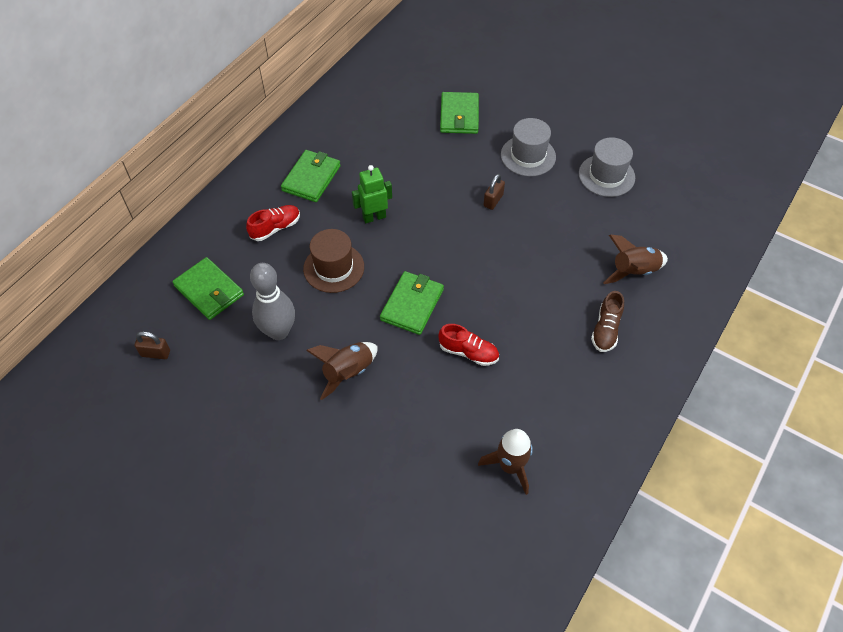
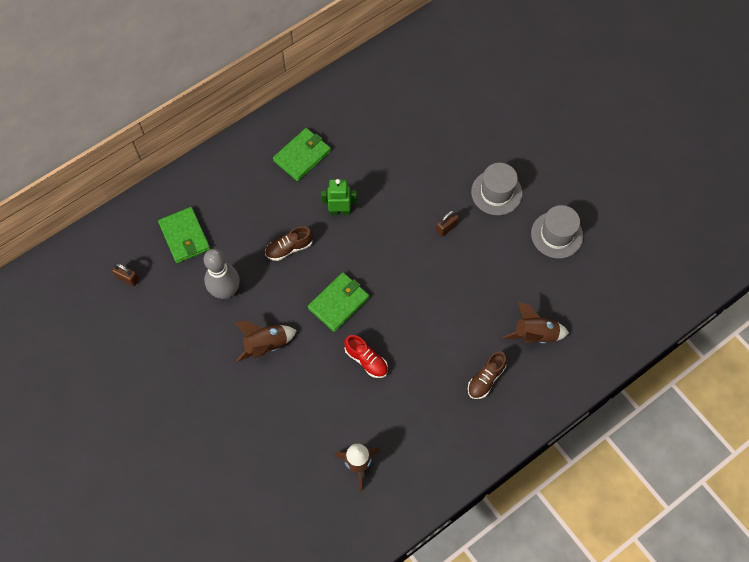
camera: 20 degrees right, 10 degrees up
red shoe [246,205,300,241] -> none
brown hat [303,229,364,293] -> brown shoe [265,226,313,261]
green wallet [440,92,479,134] -> none

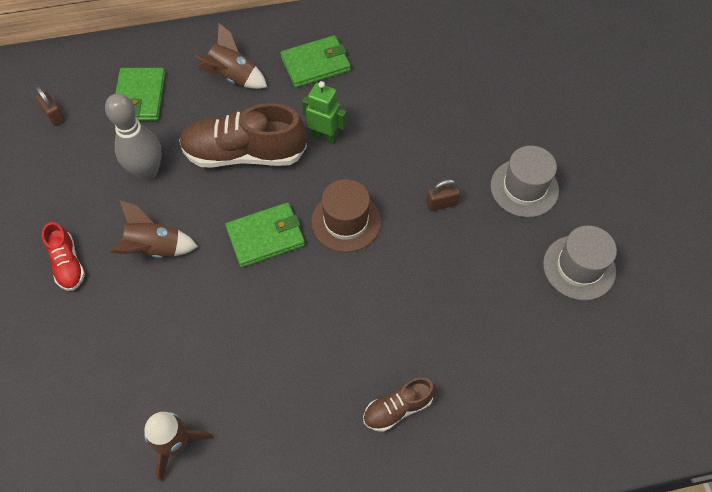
camera: 25 degrees right, 5 degrees down
brown shoe [265,226,313,261] -> brown shoe [179,103,307,168], size x1.94
red shoe [344,335,388,378] -> red shoe moved to [42,222,85,291]
brown rocket [503,302,569,343] -> brown rocket moved to [194,23,267,89]
none -> brown hat [311,179,381,252]

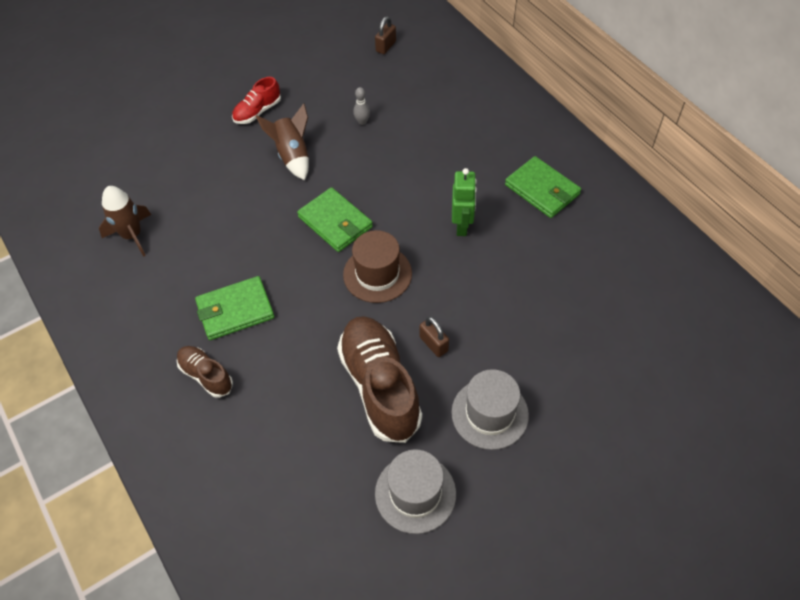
camera: 70 degrees right, 5 degrees down
grey bowling pin [105,94,162,180] -> grey bowling pin [353,87,370,125], size x0.43
green wallet [115,68,165,121] -> green wallet moved to [195,276,274,340]
brown shoe [179,103,307,168] -> brown shoe moved to [337,316,422,443]
brown rocket [194,23,267,89] -> none

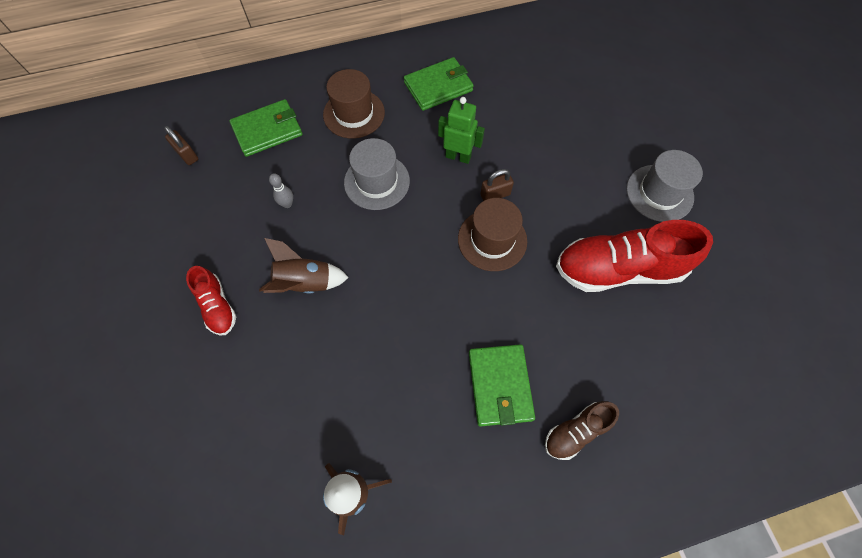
camera: 75 degrees left, 10 degrees up
green wallet [297,187,373,252] -> green wallet moved to [229,99,303,157]
brown shoe [337,316,422,443] -> red shoe [556,220,713,292]
grey hat [375,449,456,534] -> grey hat moved to [344,138,410,210]
brown padlock [420,316,449,357] -> brown padlock moved to [480,169,514,201]
none -> brown hat [323,69,385,138]

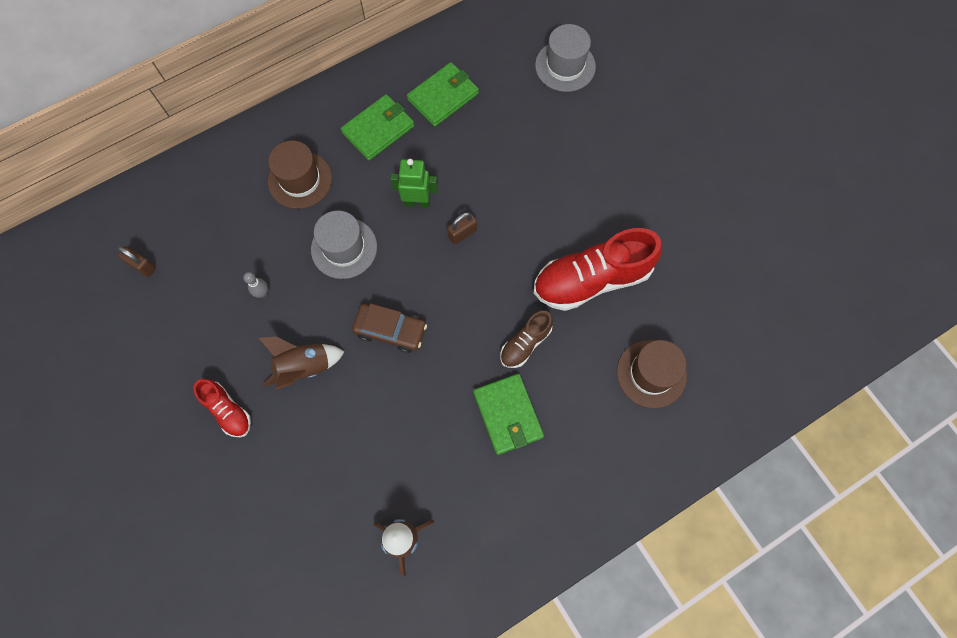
camera: 15 degrees left, 5 degrees up
green wallet [229,99,303,157] -> green wallet moved to [407,62,479,127]
brown hat [458,198,527,271] -> brown hat moved to [617,340,687,408]
brown shoe [545,401,619,460] -> brown shoe moved to [500,311,553,368]
grey hat [626,150,703,222] -> grey hat moved to [535,24,596,92]
none -> brown car [352,303,427,353]

